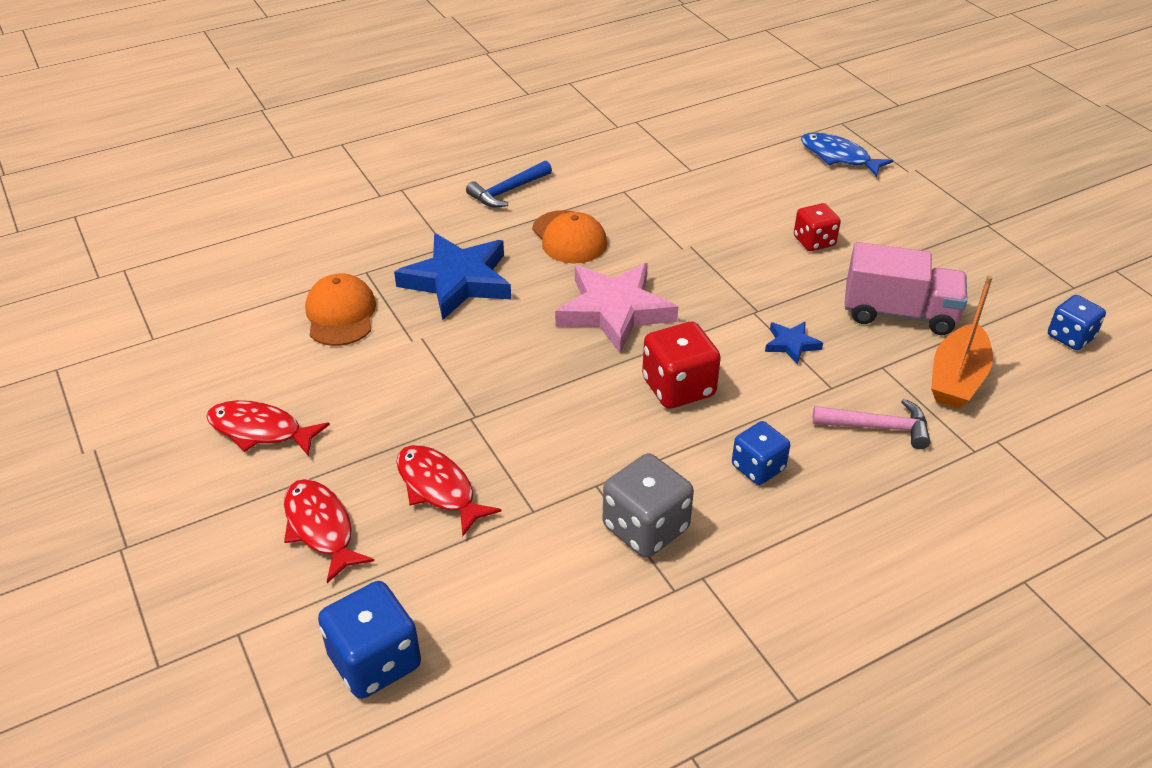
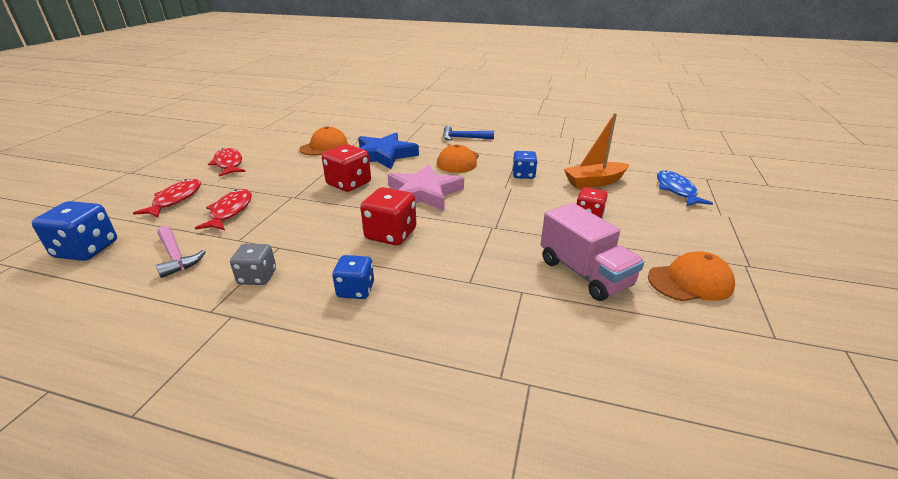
camera: 45 degrees right, 10 degrees down
grey dice [603,453,694,558] -> grey dice [230,244,276,285], size x0.66
blue star [765,321,823,365] -> none
pink hammer [812,399,931,449] -> pink hammer moved to [156,226,206,278]
orange boat [931,276,993,409] -> orange boat moved to [564,113,630,189]
blue dice [1048,295,1106,350] -> blue dice moved to [512,151,538,179]
none -> red dice [322,144,371,192]
none -> orange cap [648,251,735,301]

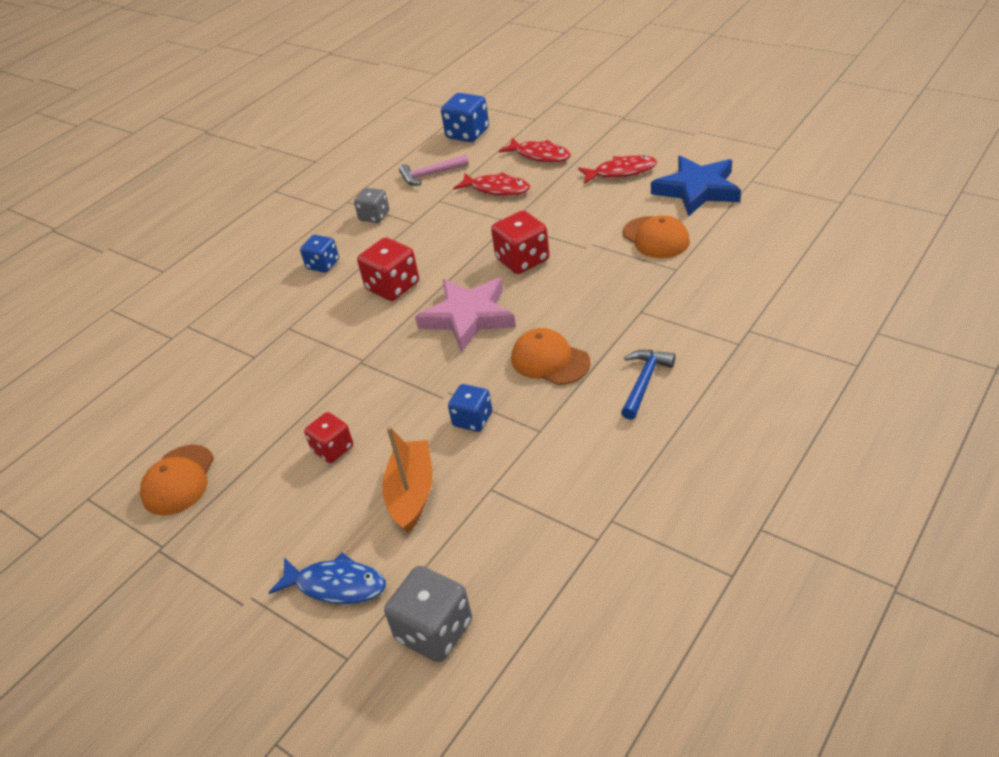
camera: 115 degrees right, 10 degrees up
blue star [358,132,419,169] -> blue star moved to [651,156,741,217]
pink truck [541,203,644,301] -> none
none -> grey dice [384,566,472,662]

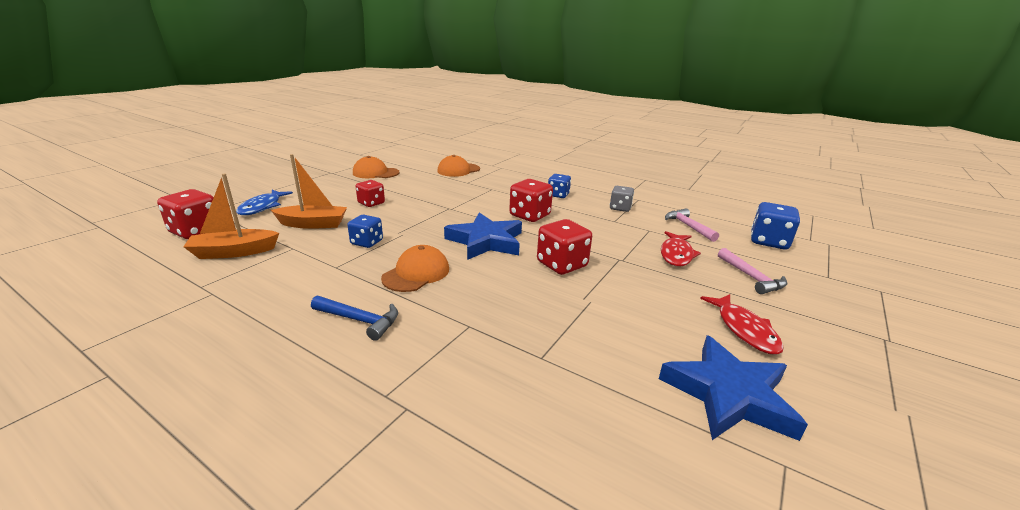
camera: 80 degrees right, 15 degrees down
grey dice [384,566,472,662] -> red dice [157,189,214,239]
pink star [415,278,516,352] -> blue star [444,212,522,260]
red fish [499,138,571,162] -> pink hammer [718,248,787,294]
orange cap [623,215,690,258] -> orange cap moved to [437,155,480,177]
none -> orange boat [183,173,279,259]

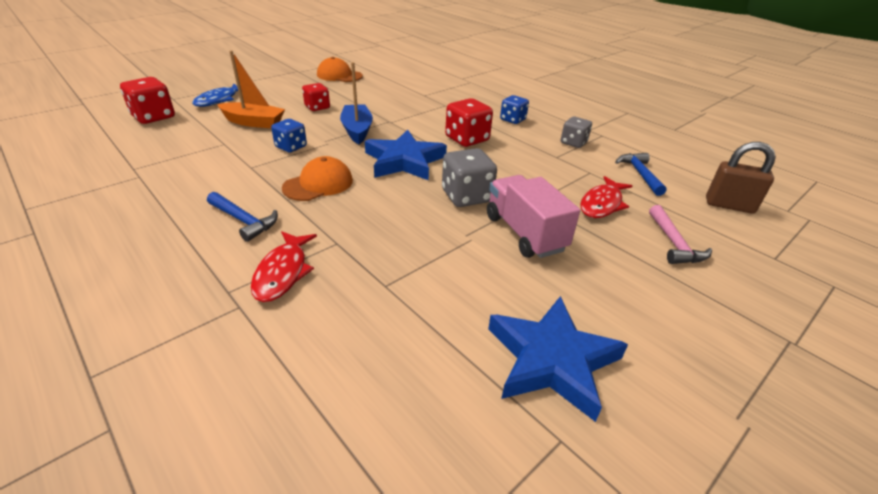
camera: 15 degrees right, 10 degrees up
orange boat [183,173,279,259] -> none
orange cap [437,155,480,177] -> none
red dice [537,219,592,275] -> grey dice [442,148,497,207]
pink hammer [665,208,719,242] -> blue hammer [615,153,667,196]
red fish [700,294,784,355] -> red fish moved to [251,231,317,302]
blue dice [751,202,800,250] -> brown padlock [706,142,776,214]
none -> blue boat [340,62,373,144]
none -> pink truck [487,175,580,258]

